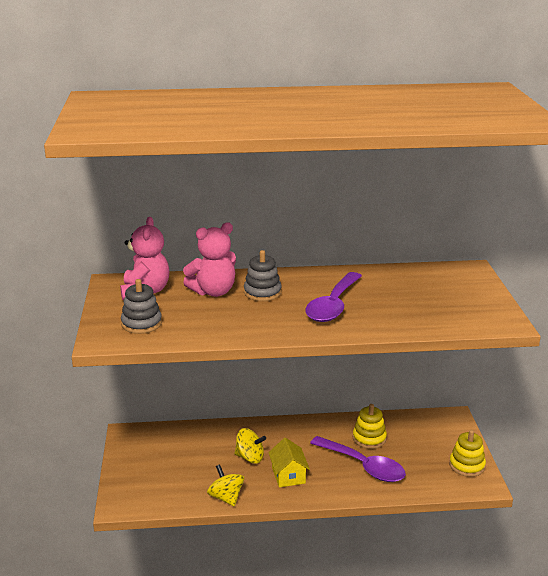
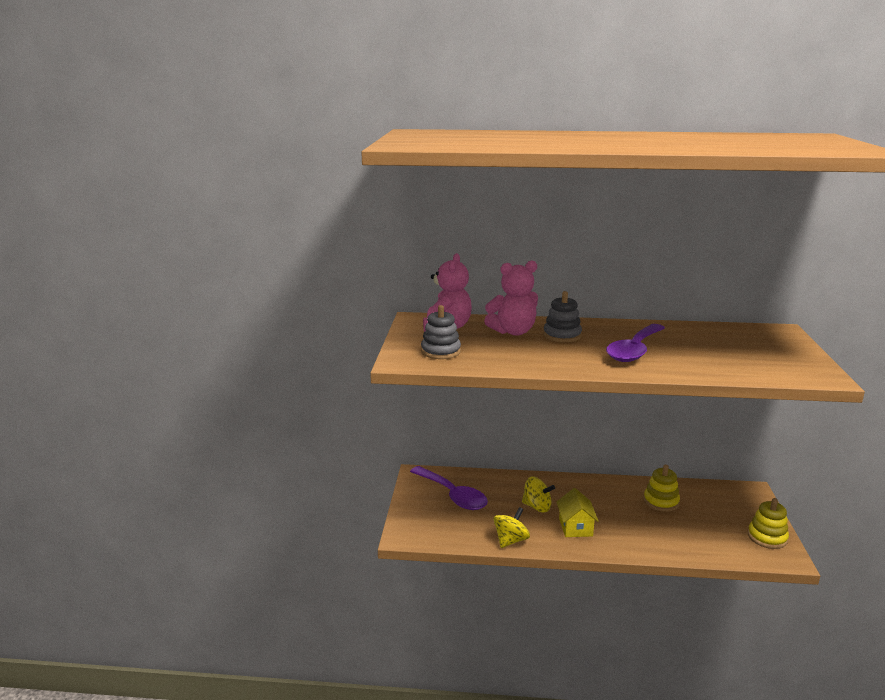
camera: 10 degrees right, 5 degrees down
yellow spinning top [207,464,244,507] -> yellow spinning top turned 60 degrees clockwise [493,507,530,548]
purple spoon [310,436,406,482] -> purple spoon moved to [410,466,488,510]

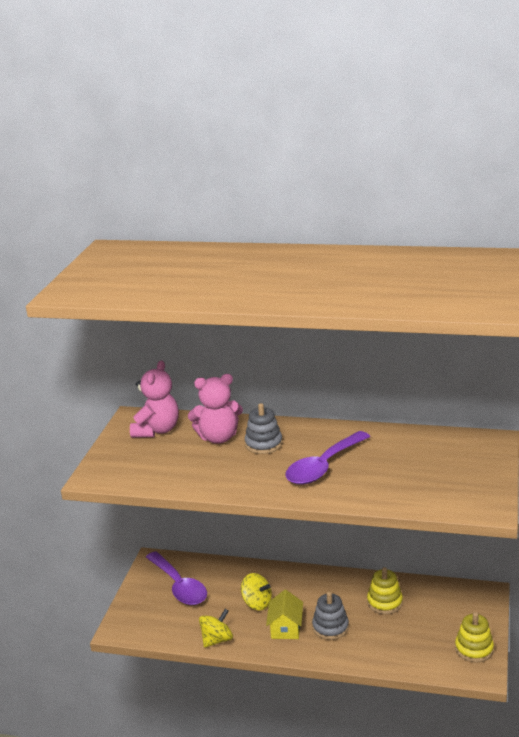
camera: 10 degrees right, 5 degrees up
grey stacking toy [421,305,461,359] -> grey stacking toy moved to [312,592,349,640]

